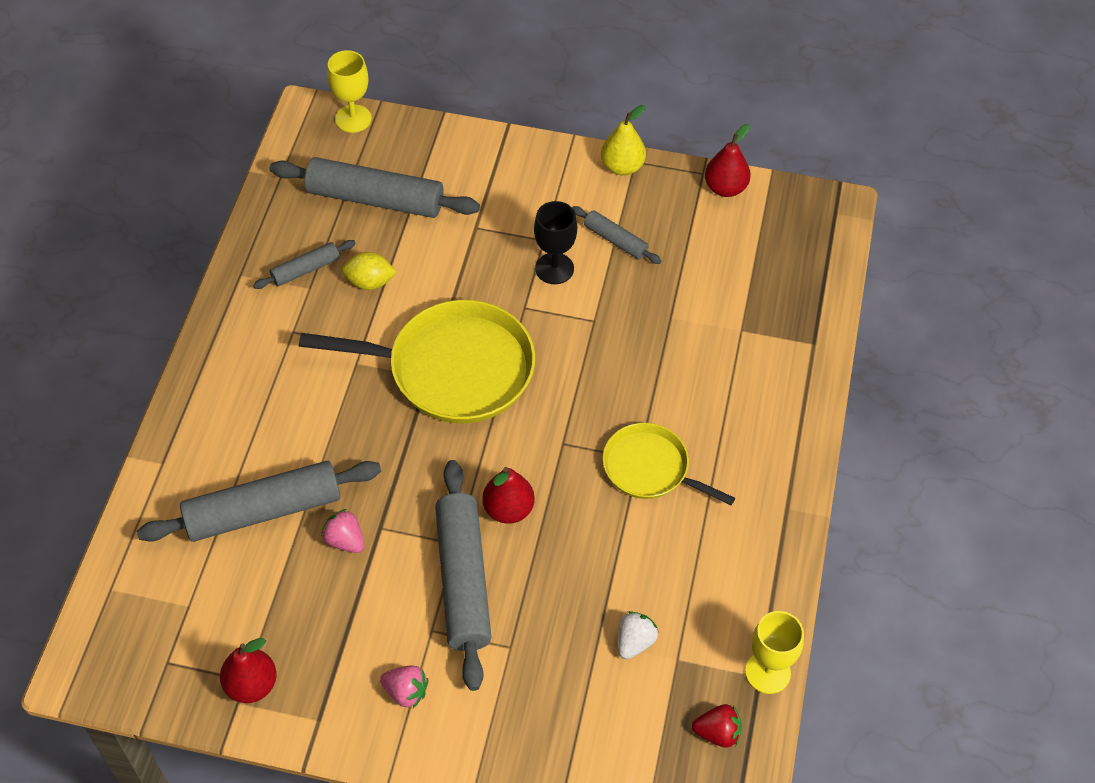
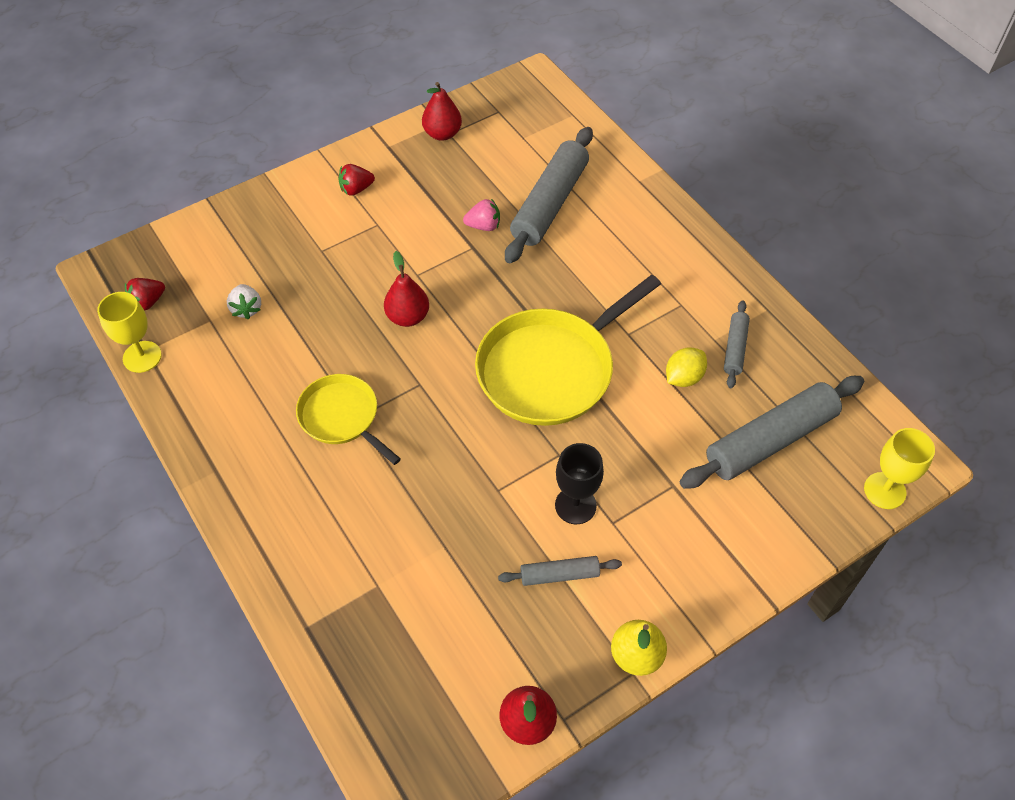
camera: 135 degrees right, 0 degrees up
pink strawberry [380,666,429,708] -> red strawberry [338,164,375,196]
grey rolling pin [435,460,492,691] -> none
yellow pan [603,423,735,505] -> yellow pan turned 120 degrees counterclockwise [296,374,401,465]

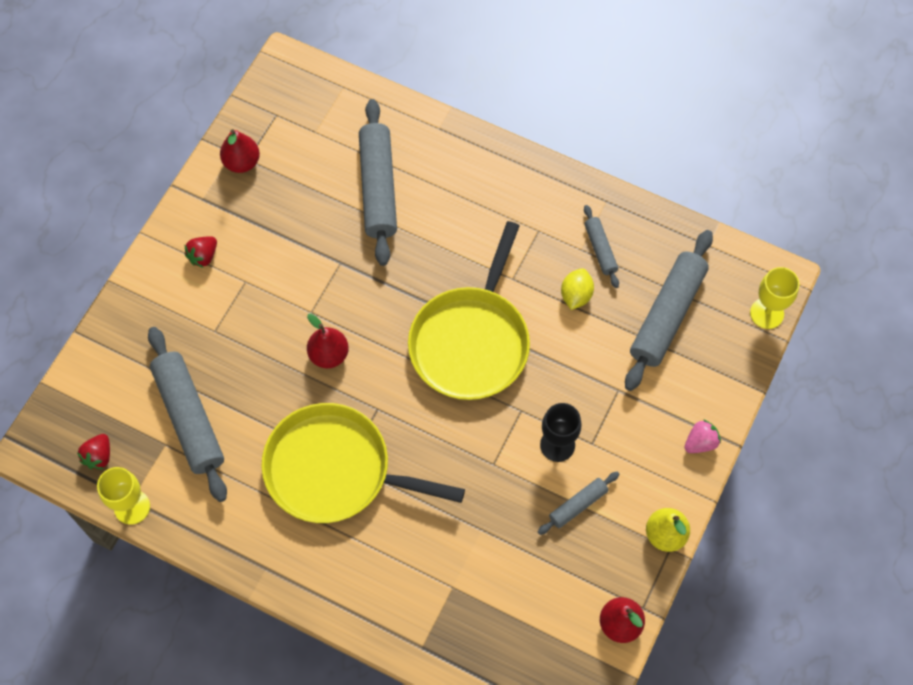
camera: 30 degrees left, 10 degrees up
white strawberry [227,284,261,319] -> grey rolling pin [148,327,227,502]
yellow pan [296,374,401,465] -> yellow pan [261,403,465,523], size x1.73
pink strawberry [463,199,500,231] -> pink strawberry moved to [684,419,721,453]

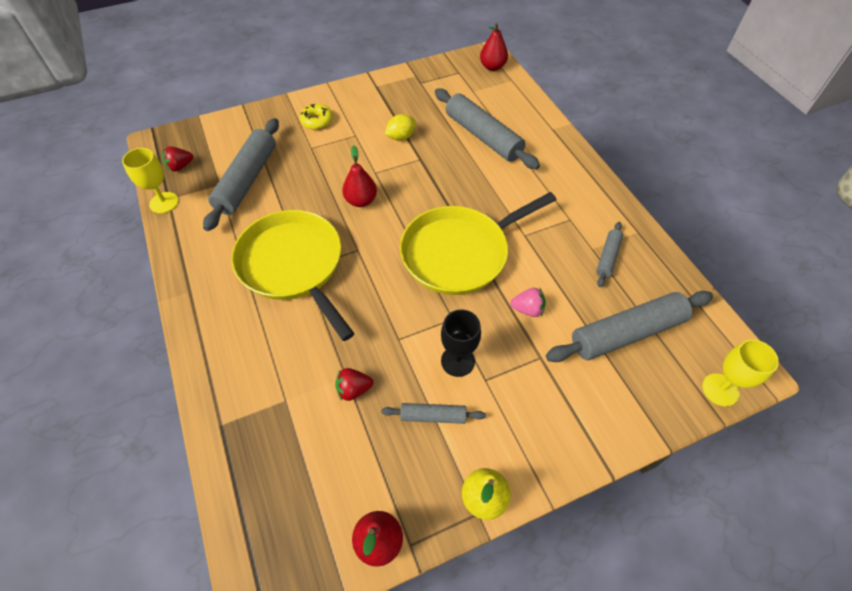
camera: 40 degrees right, 10 degrees down
red strawberry [185,236,217,268] -> red strawberry moved to [335,368,373,401]
red pear [220,129,260,173] -> red pear moved to [480,23,508,71]
grey rolling pin [359,99,397,266] -> grey rolling pin turned 75 degrees counterclockwise [435,88,540,170]
yellow lemon [561,268,594,310] -> yellow lemon moved to [385,114,416,141]
pink strawberry [684,419,721,453] -> pink strawberry moved to [510,288,546,317]
none -> yellow donut [300,104,333,130]

